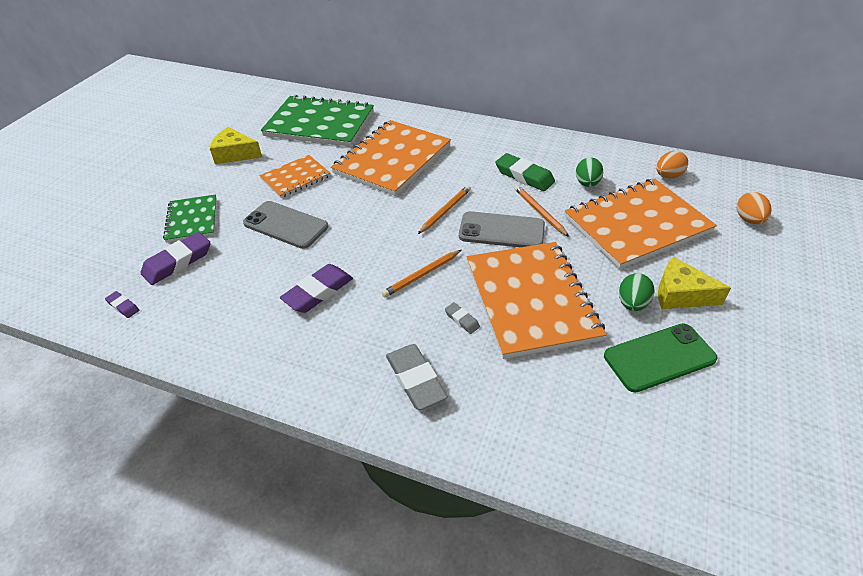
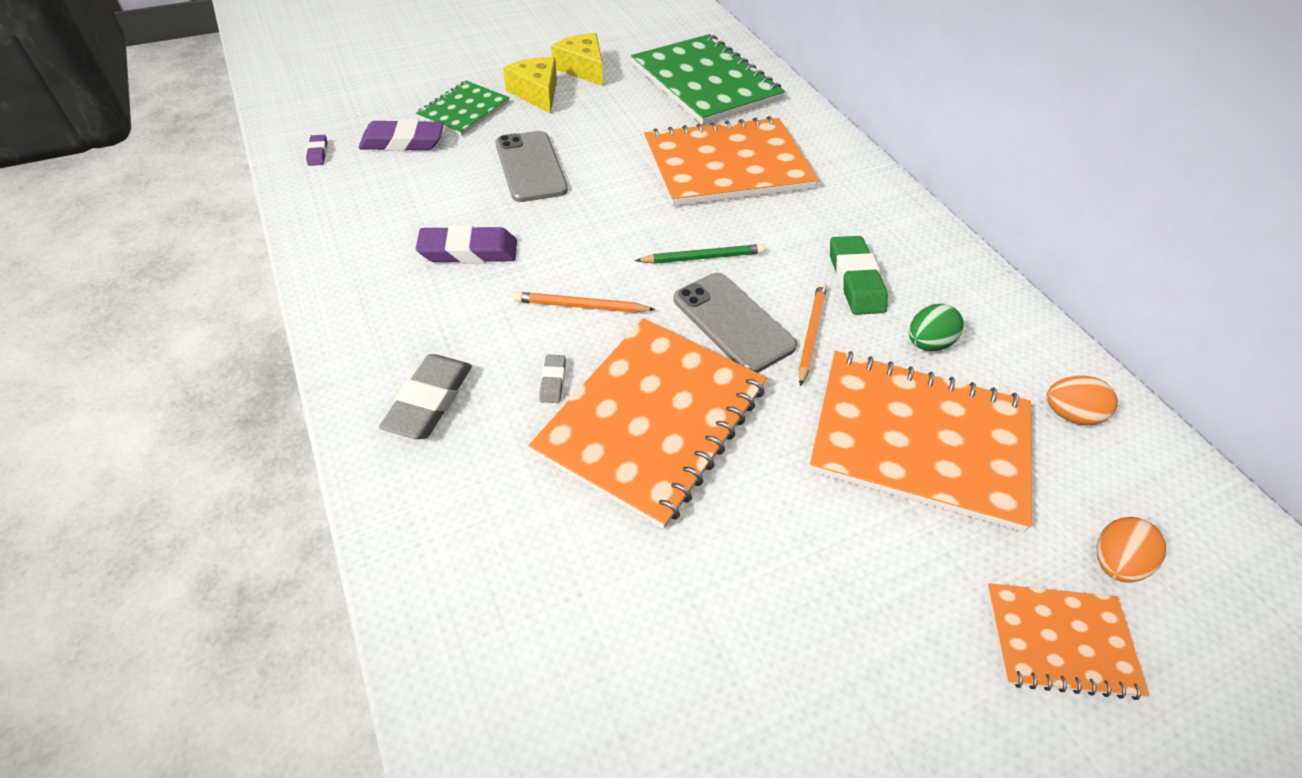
camera: 40 degrees right, 5 degrees up
orange notebook [259,155,331,198] -> orange notebook moved to [986,583,1150,700]
orange pencil [418,185,471,234] -> green pencil [635,244,765,264]
green phone [604,323,718,393] -> none
green egg [619,273,654,311] -> none
yellow cheese [658,257,731,309] -> yellow cheese moved to [503,57,557,114]

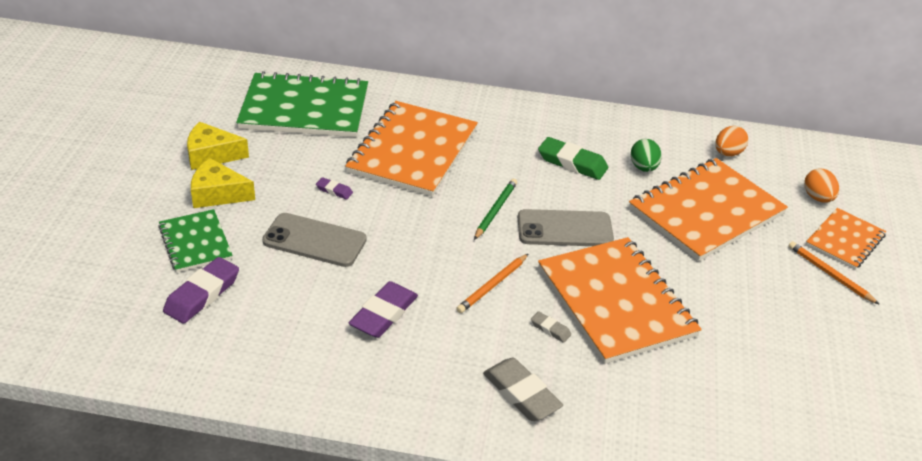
camera: 55 degrees left, 10 degrees down
purple eraser [306,135,327,166] -> purple eraser moved to [316,177,353,199]
orange pencil [799,283,827,386] -> orange pencil moved to [789,241,880,305]

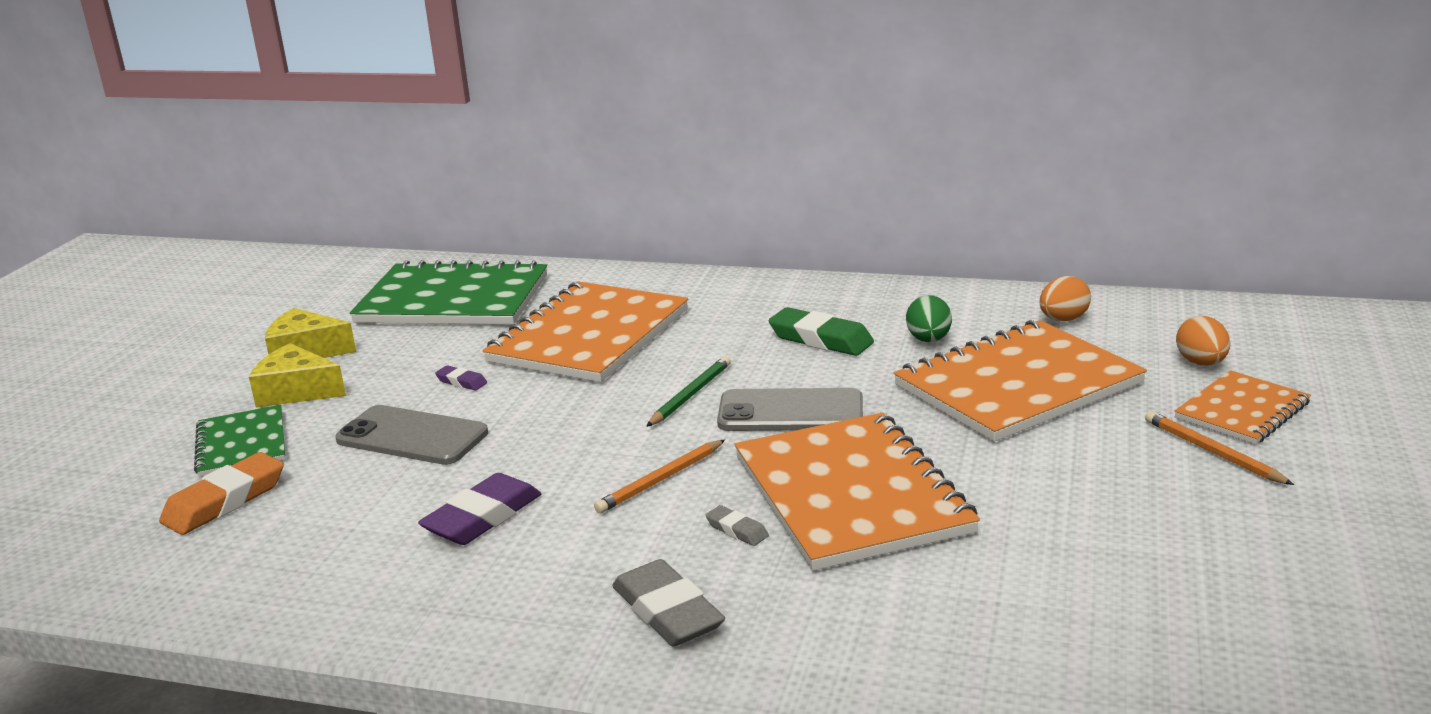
camera: 10 degrees right, 15 degrees down
purple eraser [163,257,239,324] -> orange eraser [159,452,284,535]

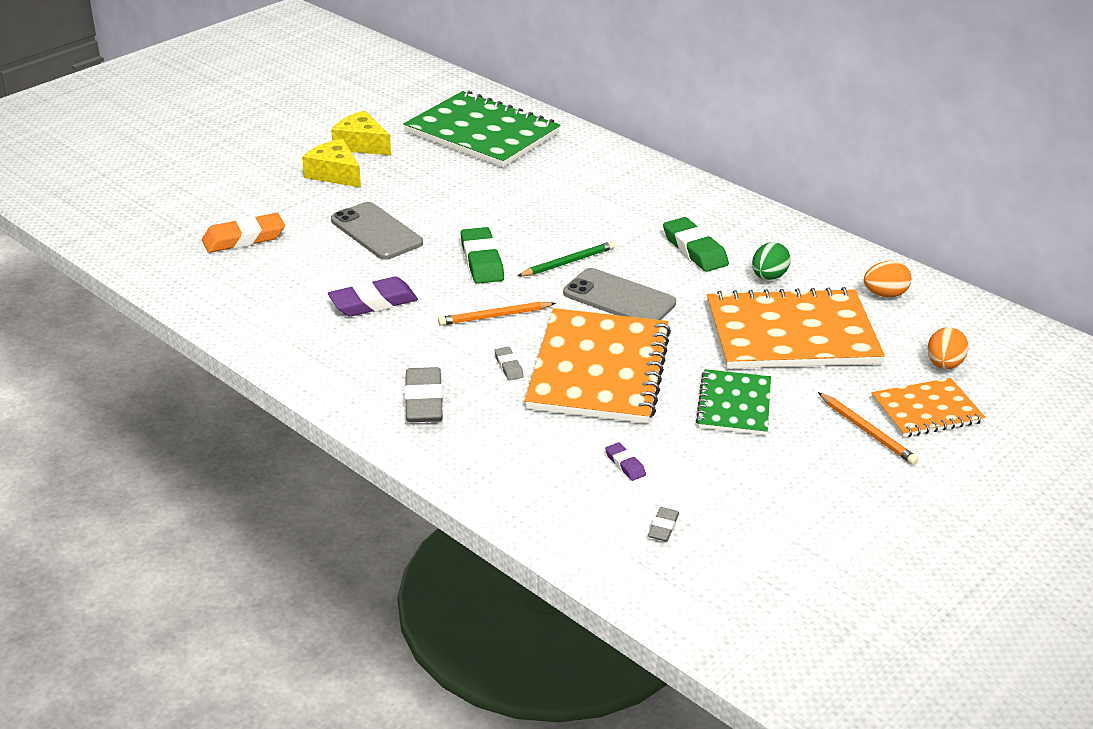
camera: 25 degrees right, 10 degrees up
green notebook [194,405,285,477] -> green notebook moved to [696,369,771,435]
purple eraser [435,365,487,390] -> purple eraser moved to [605,442,646,481]
orange notebook [483,282,688,382] -> none
orange pencil [1145,411,1294,485] -> orange pencil turned 150 degrees clockwise [818,392,918,465]
none -> green eraser [461,227,504,284]
none -> grey eraser [648,507,679,542]

